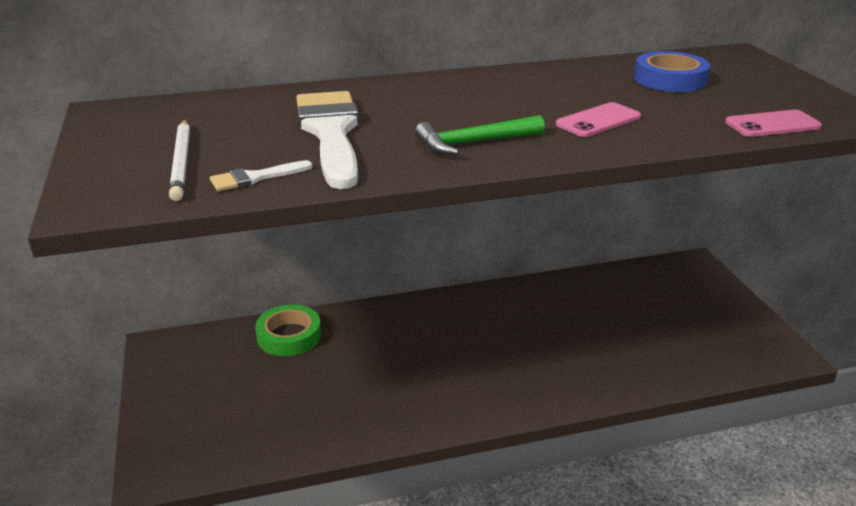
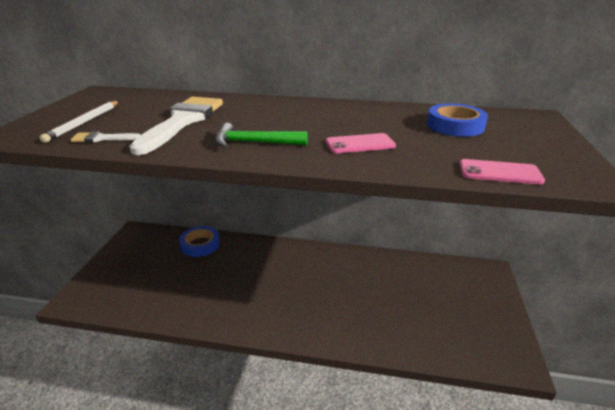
camera: 25 degrees right, 0 degrees up
green tape [255,305,321,356] -> blue tape [179,226,220,257]

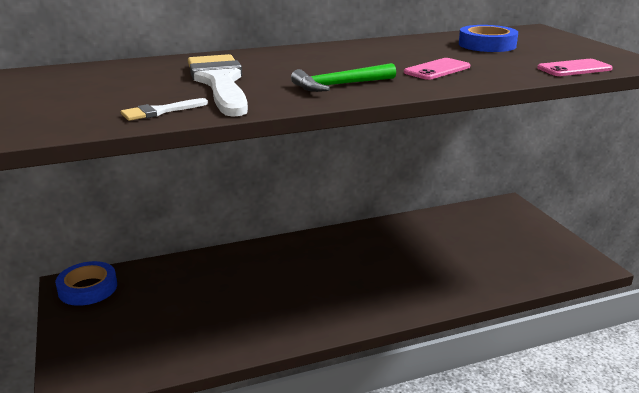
camera: 30 degrees left, 5 degrees down
white pencil [39,101,119,143] -> none
blue tape [179,226,220,257] -> blue tape moved to [55,261,117,306]

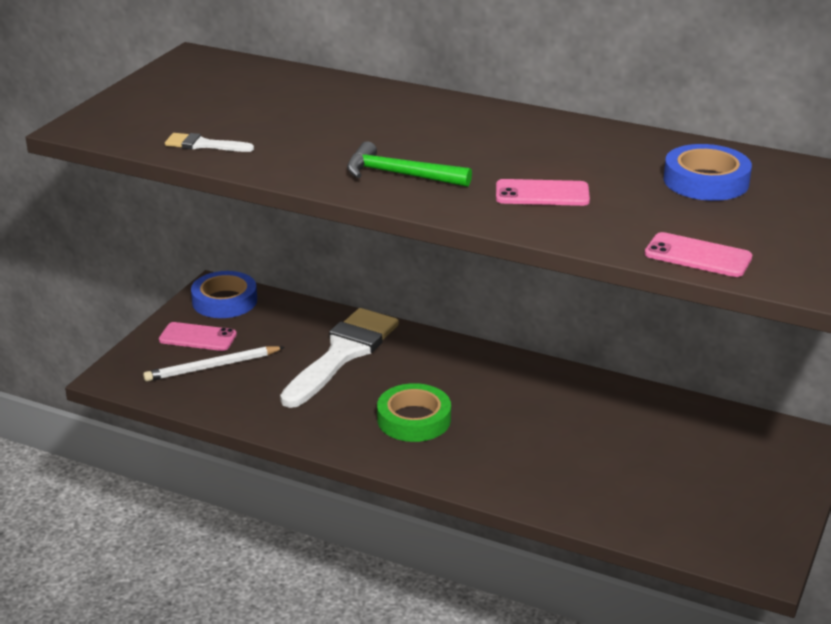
camera: 45 degrees right, 5 degrees up
white brush [188,54,248,117] -> white brush moved to [280,308,399,408]
none -> white pencil [143,346,285,382]
none -> pink phone [159,322,237,351]
none -> green tape [377,383,451,442]

